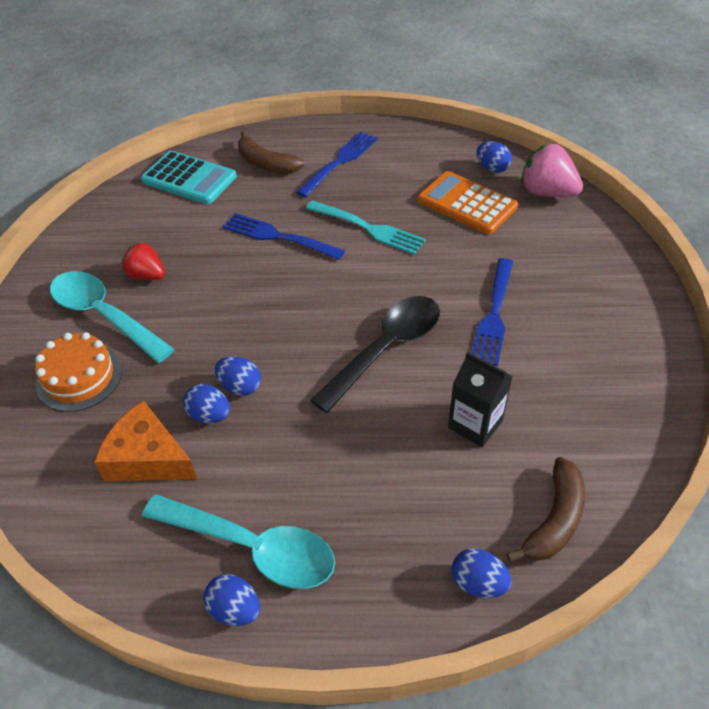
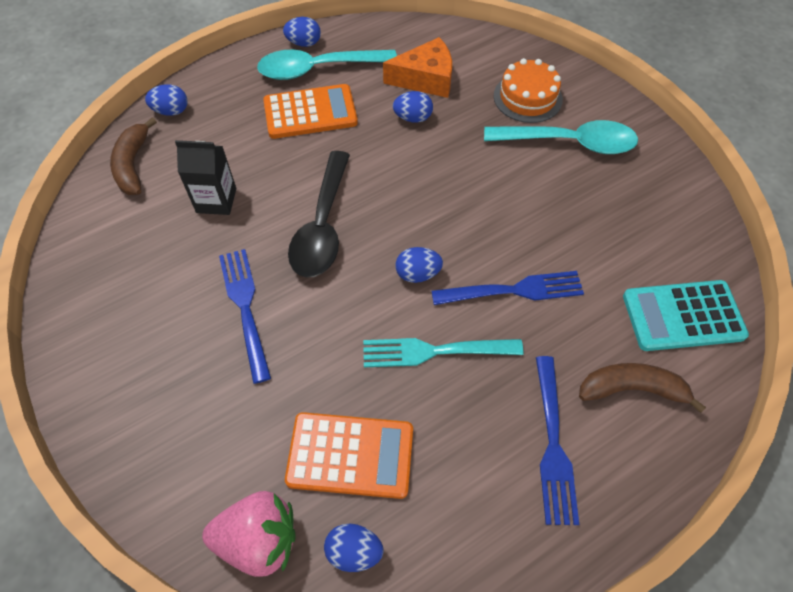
camera: 145 degrees right, 10 degrees up
red strawberry [122,242,165,280] -> none
blue egg [215,356,261,396] -> blue egg moved to [396,247,443,283]
none -> orange calculator [263,84,358,139]

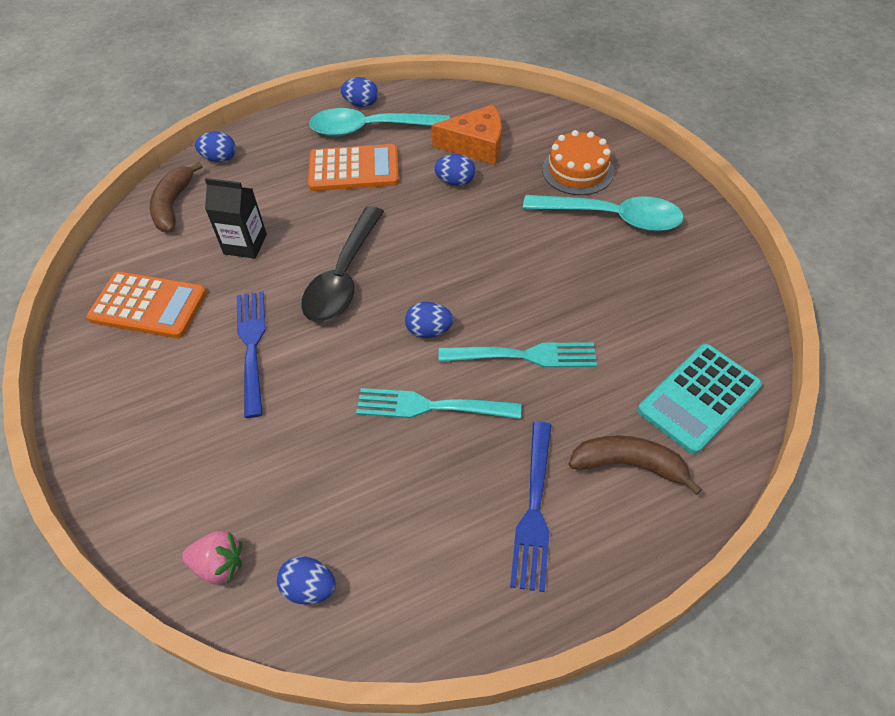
camera: 10 degrees right, 5 degrees down
pink strawberry [202,491,295,577] -> pink strawberry [182,531,242,585], size x0.66
orange calculator [285,412,413,499] -> orange calculator moved to [87,271,207,338]
blue fork [431,271,584,305] -> turquoise fork [438,342,597,368]
turquoise calculator [623,280,749,351] -> turquoise calculator turned 45 degrees counterclockwise [638,344,762,454]

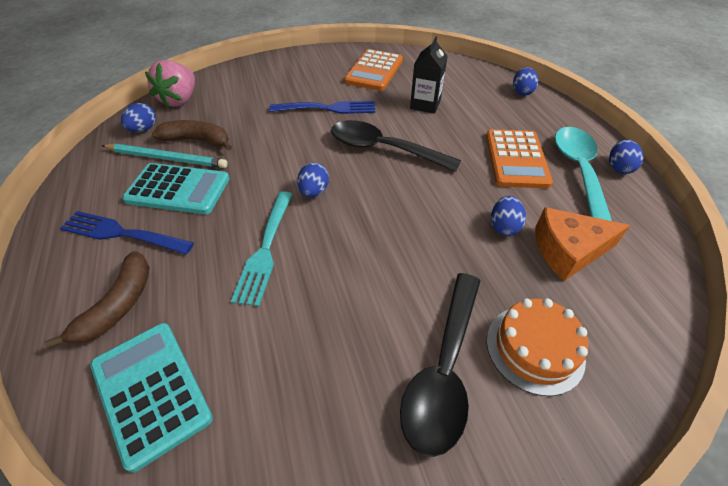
camera: 95 degrees right, 5 degrees down
brown banana [150,162,203,232] -> brown banana moved to [152,120,232,151]
pink strawberry [182,531,242,585] -> pink strawberry [145,60,195,108], size x1.52
turquoise fork [356,388,521,419] -> none
orange cheese [431,105,502,165] -> orange cheese turned 75 degrees clockwise [535,207,631,281]
turquoise spoon [523,195,684,231] -> black spoon [400,273,480,457]
none -> turquoise pencil [102,144,228,168]
none -> turquoise calculator [122,163,230,214]

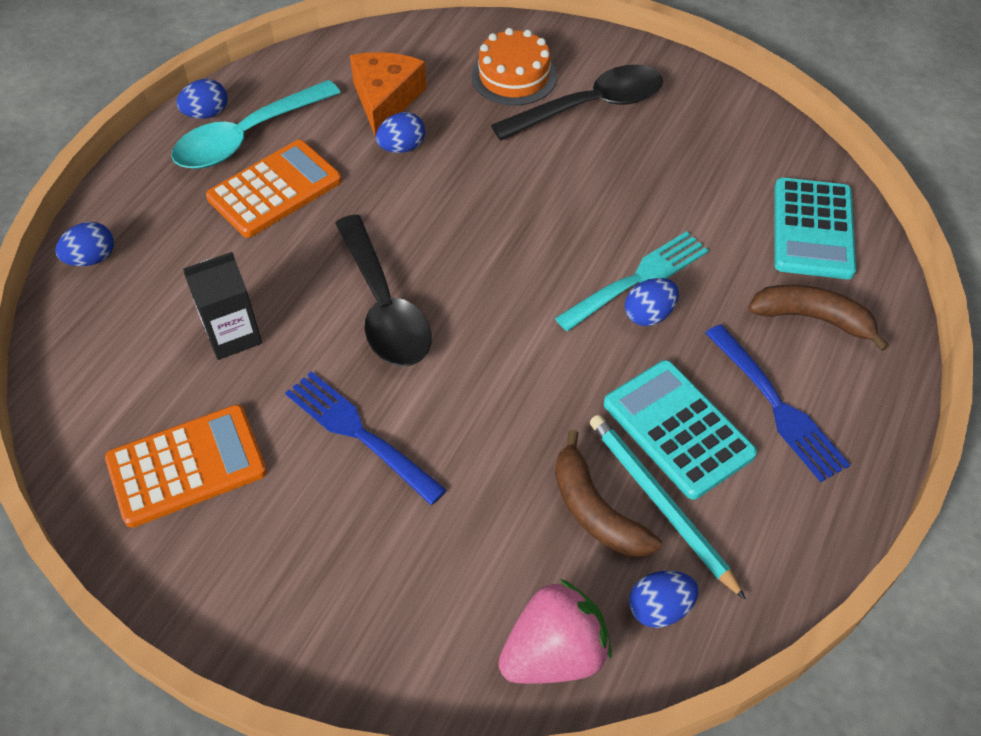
camera: 135 degrees left, 5 degrees up
brown banana [44,251,150,349] -> brown banana turned 45 degrees clockwise [748,284,889,351]
blue egg [297,163,329,198] -> blue egg moved to [625,278,679,326]
orange cheese [535,207,631,281] -> orange cheese turned 120 degrees counterclockwise [350,52,427,137]

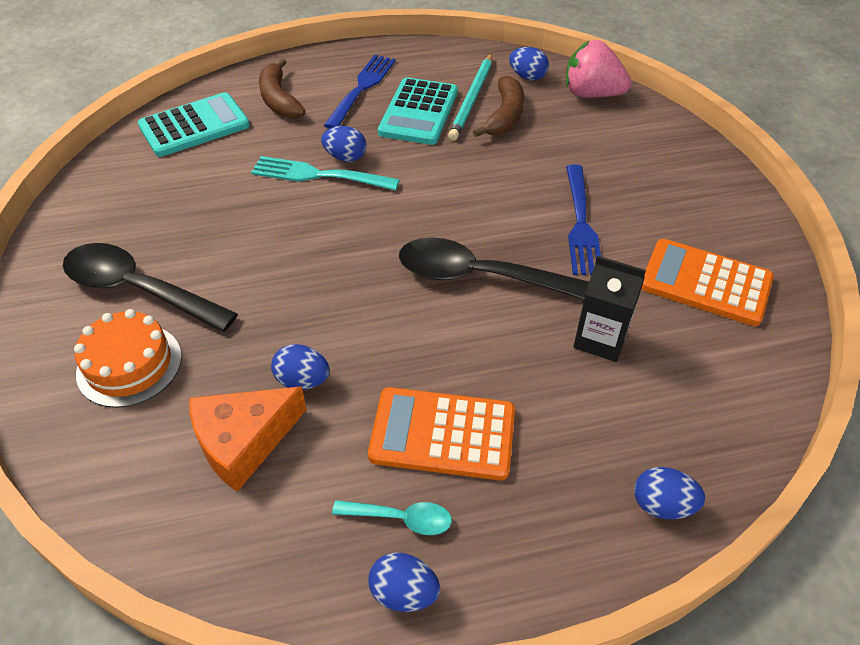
camera: 130 degrees left, 5 degrees down
turquoise spoon [171,80,341,169] -> turquoise spoon [332,500,452,535], size x0.49
black spoon [335,215,432,367] -> black spoon turned 105 degrees counterclockwise [399,238,589,299]

